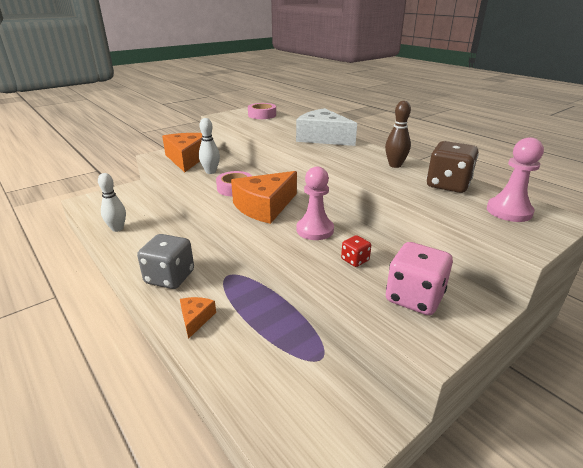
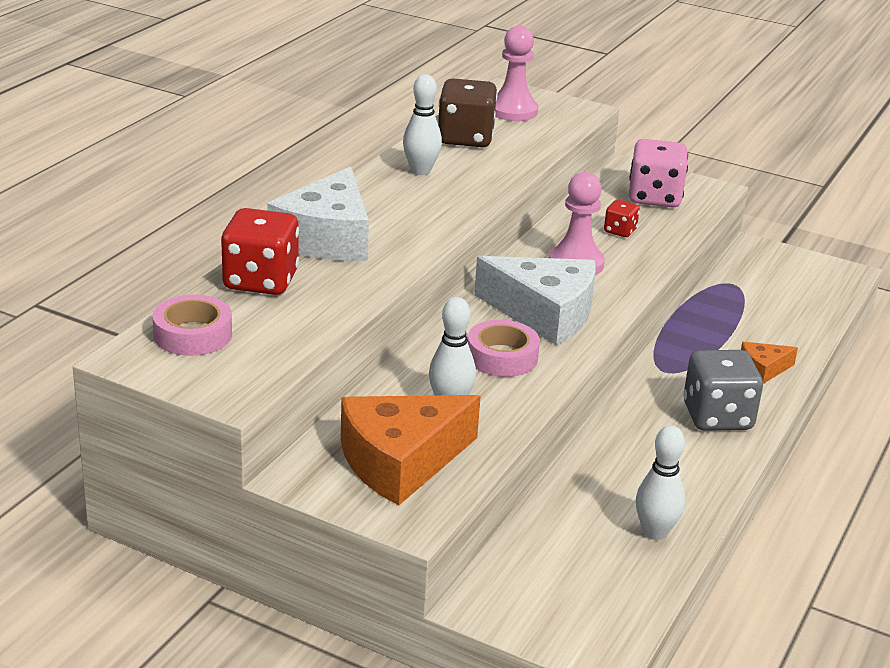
camera: 115 degrees left, 0 degrees up
orange cheese [231,171,297,224] -> white cheese [474,256,596,345]
brown bowling pin [385,101,411,168] -> white bowling pin [403,74,442,175]
none -> red dice [221,208,299,295]

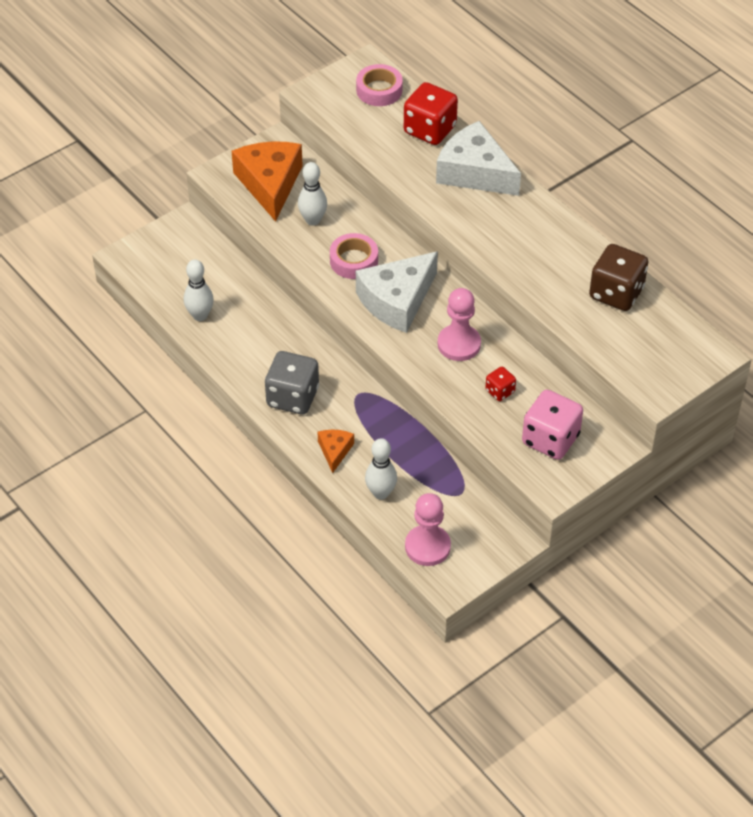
camera: 115 degrees right, 20 degrees up
white bowling pin [403,74,442,175] -> white bowling pin moved to [365,438,397,500]
pink pawn [495,25,538,121] -> pink pawn moved to [405,493,451,566]

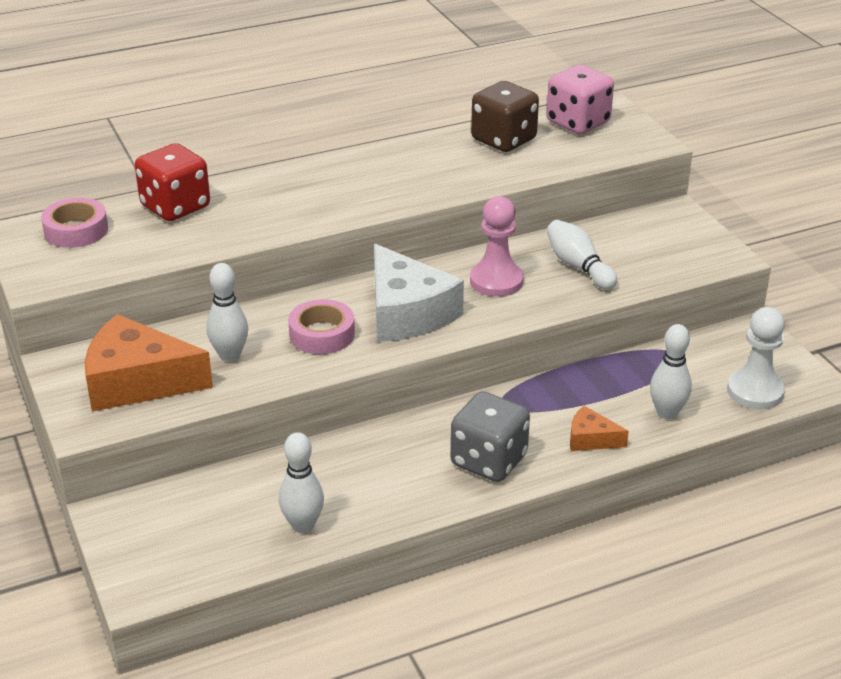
camera: 75 degrees left, 15 degrees down
pink pawn [405,493,451,566] -> white pawn [727,307,785,409]
white cheese [436,121,521,196] -> none
red dice [485,367,516,401] -> white bowling pin [547,220,617,290]
pink dice [522,390,583,460] -> pink dice moved to [547,65,614,134]

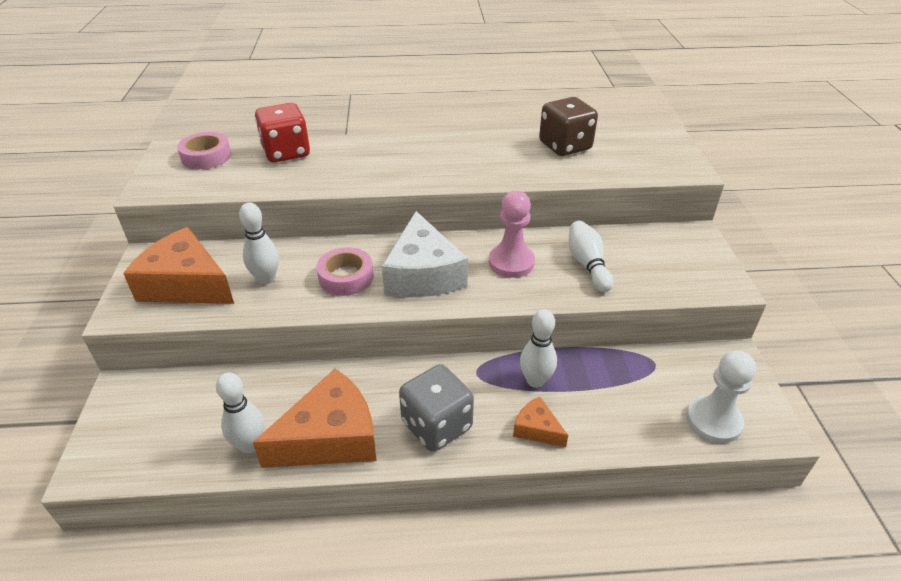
camera: 20 degrees right, 5 degrees up
pink dice [547,65,614,134] -> none
white bowling pin [650,324,692,420] -> white bowling pin moved to [520,309,557,388]
none -> orange cheese [253,369,377,468]

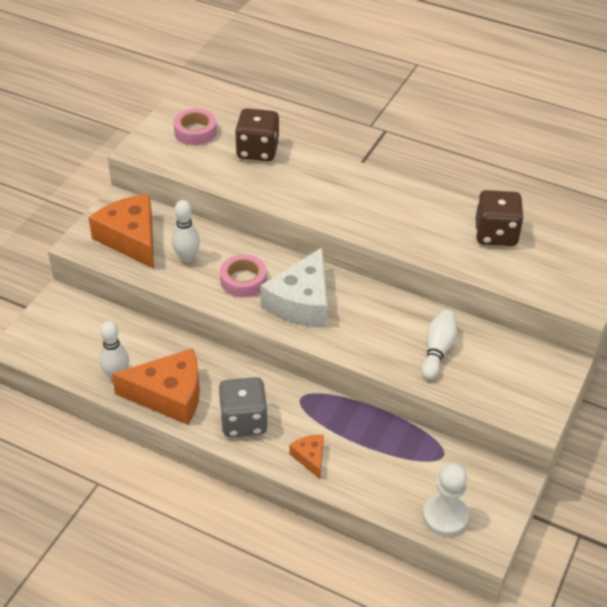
camera: 30 degrees right, 5 degrees up
red dice [255,103,310,163] -> brown dice [235,108,280,161]
pink pawn [489,191,535,278] -> none
white bowling pin [520,309,557,388] -> none

